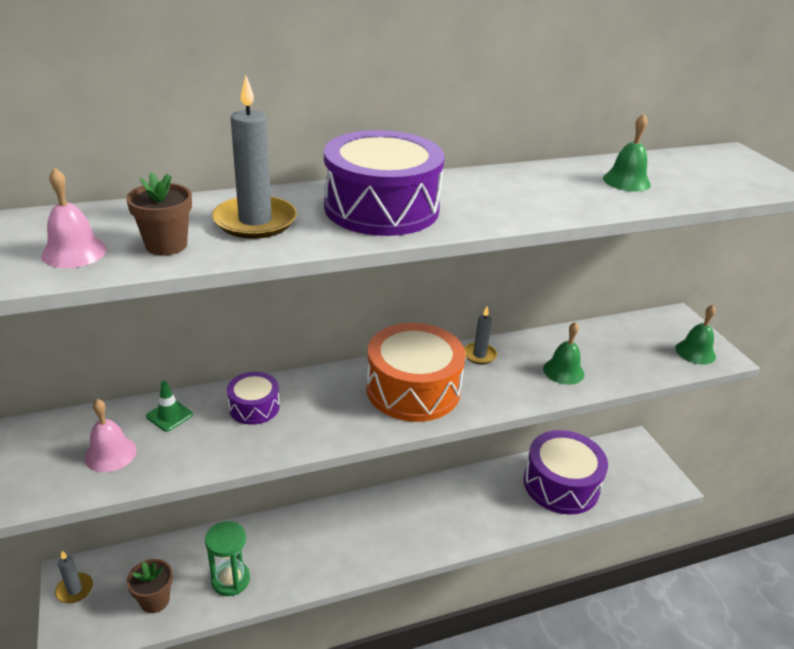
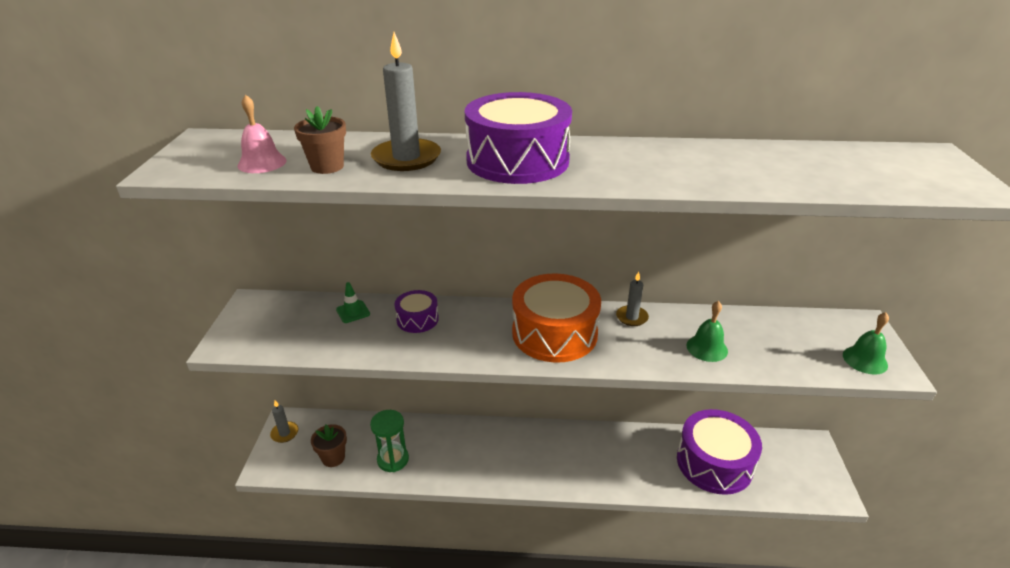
camera: 25 degrees right, 0 degrees up
pink bell [84,399,137,472] -> none
green bell [603,114,651,192] -> none

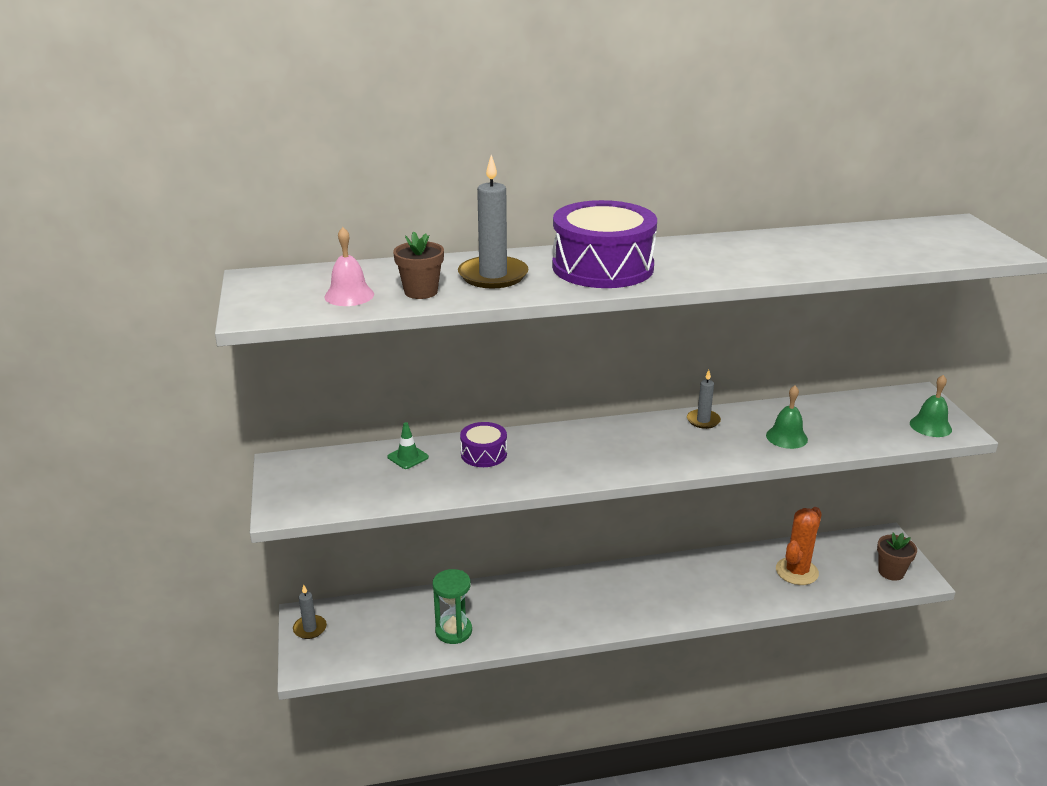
camera: 15 degrees left, 5 degrees down
brown flower pot [311,424,347,467] -> brown flower pot moved to [877,533,917,581]
orange drum [512,274,601,363] -> none
purple drum [677,409,762,495] -> orange cactus [776,507,822,585]

